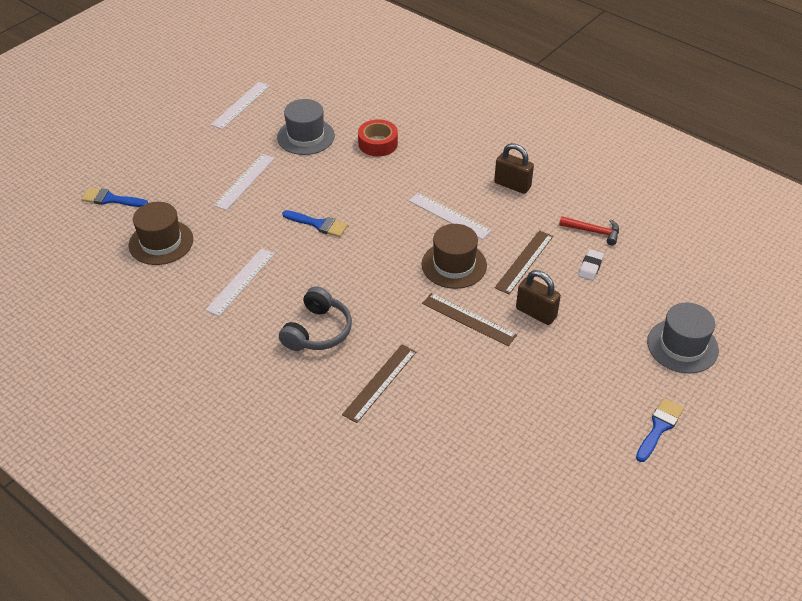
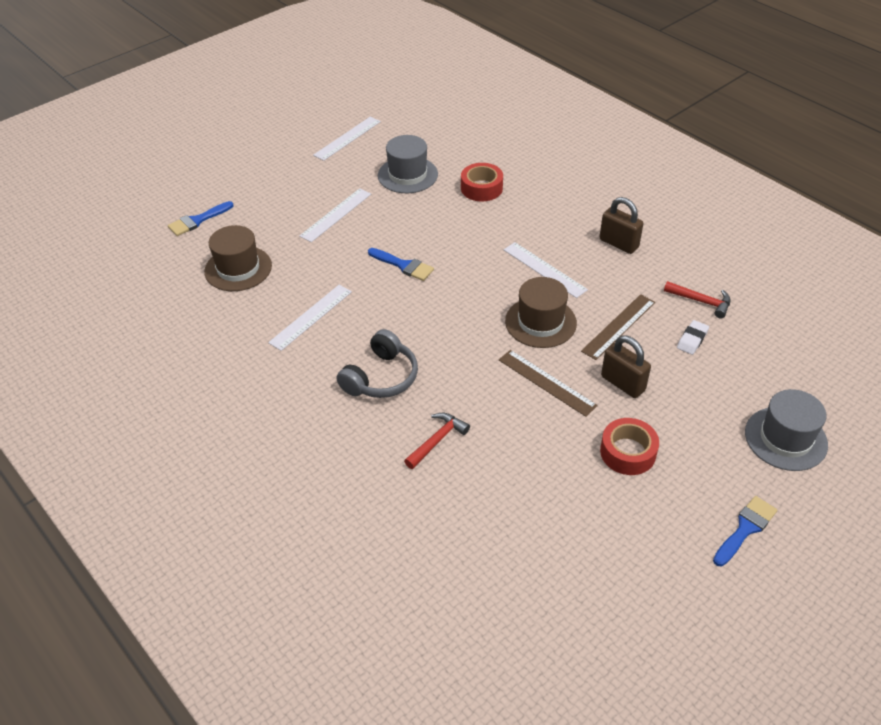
camera: 10 degrees right, 0 degrees up
blue brush [81,188,148,207] -> blue brush turned 60 degrees counterclockwise [168,201,234,236]
brown ruler [342,345,416,423] -> red hammer [404,413,470,469]
none -> red tape [600,418,659,475]

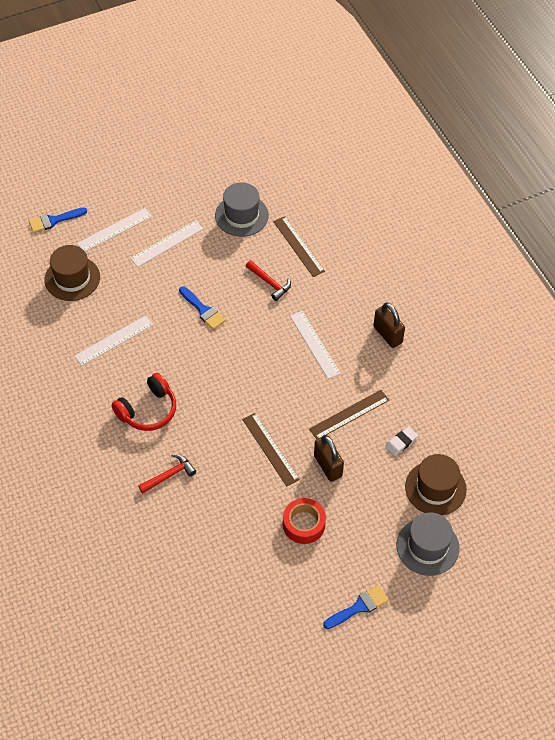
camera: 15 degrees right, 10 degrees up
white ruler [313,117,381,161] -> white ruler moved to [77,208,152,252]
grey headphones [337,329,418,398] -> red headphones [111,373,176,431]
red tape [461,163,503,202] -> brown ruler [273,216,325,277]
brown hat [505,277,577,348] -> brown hat moved to [405,454,467,515]
red hammer [664,281,731,318] -> red hammer moved to [246,260,291,301]

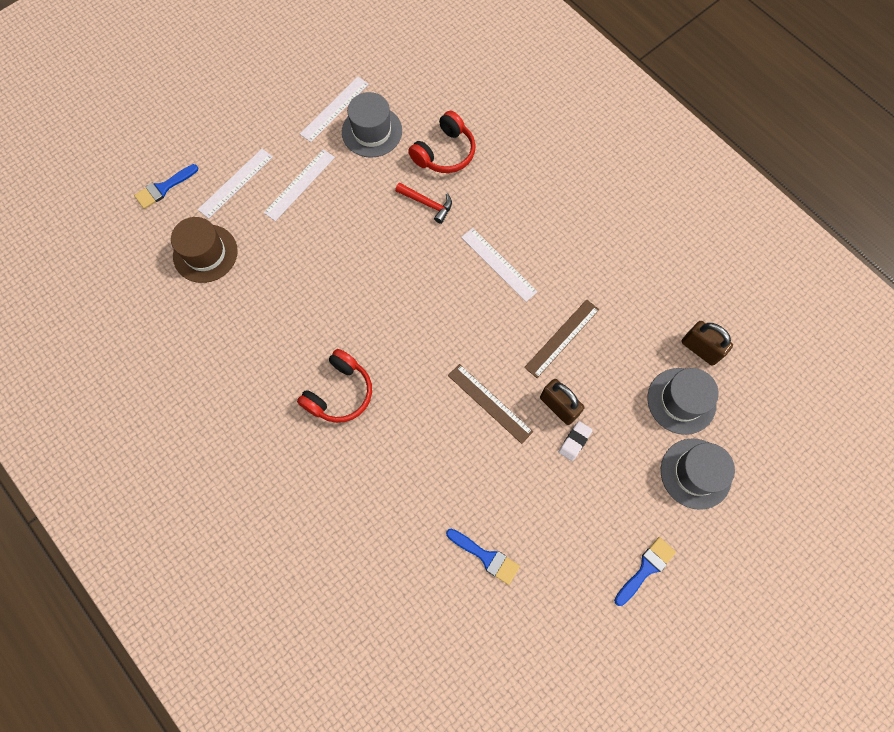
camera: 15 degrees left, 15 degrees up
white ruler [74,316,153,366] -> white ruler moved to [300,77,369,142]
red hammer [138,454,196,494] -> none
blue brush [179,286,226,330] -> blue brush moved to [446,529,520,585]
brown ruler [273,216,325,277] -> red headphones [408,111,475,173]
red tape [283,498,326,544] -> none
brown padlock [373,303,405,348] -> brown padlock moved to [681,321,733,366]
white eraser [385,426,418,456] -> white eraser moved to [559,421,593,461]
brown hat [405,454,467,515] -> grey hat [647,368,719,435]

